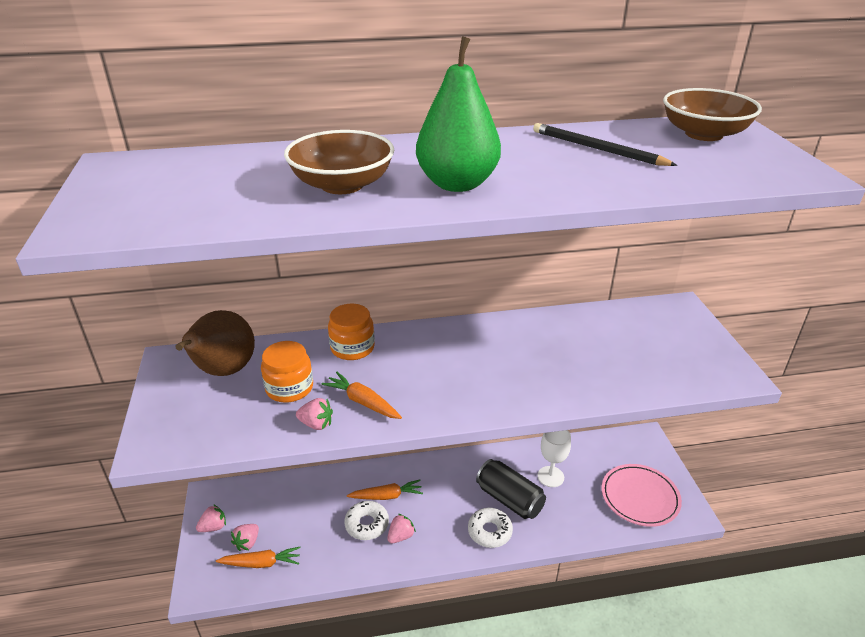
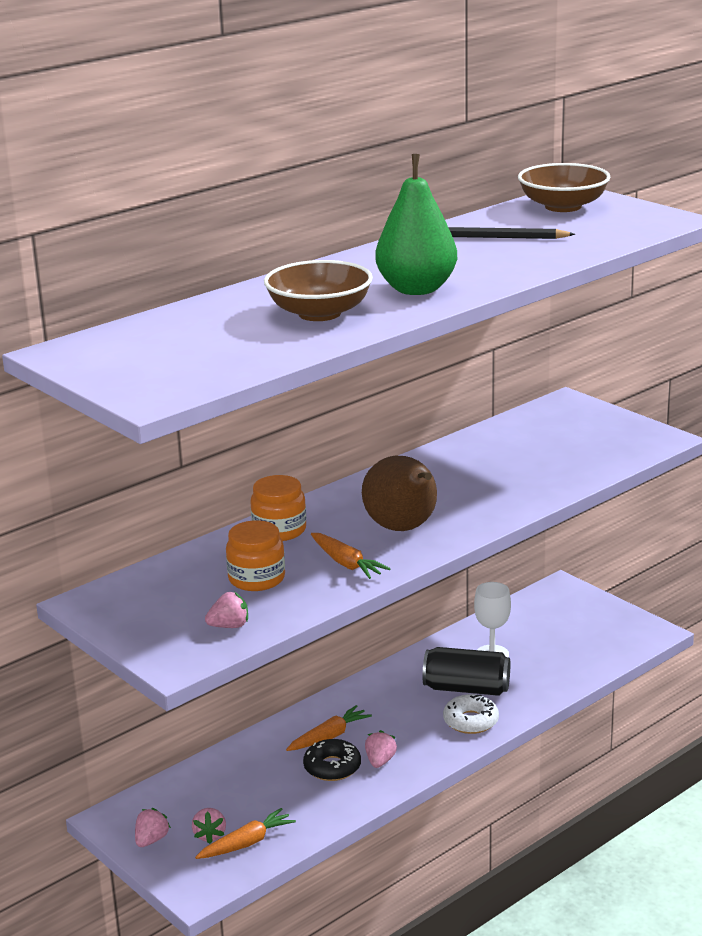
camera: 30 degrees left, 10 degrees down
brown pear [175,310,255,376] -> brown pear moved to [362,456,437,531]
pink strawberry [296,398,333,430] -> pink strawberry moved to [205,592,248,628]
orange carrot [321,372,402,419] -> orange carrot turned 135 degrees counterclockwise [311,533,390,579]
white donut [344,501,389,540] -> black donut [303,739,361,781]
pink plate [602,464,682,527] -> none

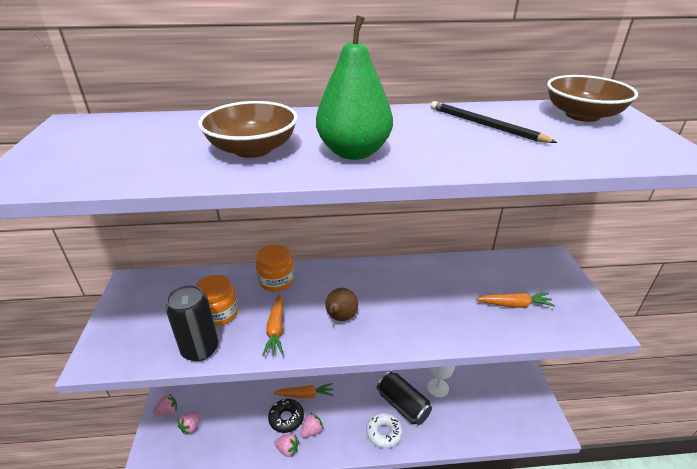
camera: 35 degrees right, 10 degrees up
orange carrot [195,808,296,859] -> orange carrot moved to [476,293,555,308]
pink strawberry [205,592,248,628] -> pink strawberry moved to [274,434,299,457]
brown pear [362,456,437,531] -> brown pear [325,288,358,321], size x0.59
none -> black can [165,285,219,361]

